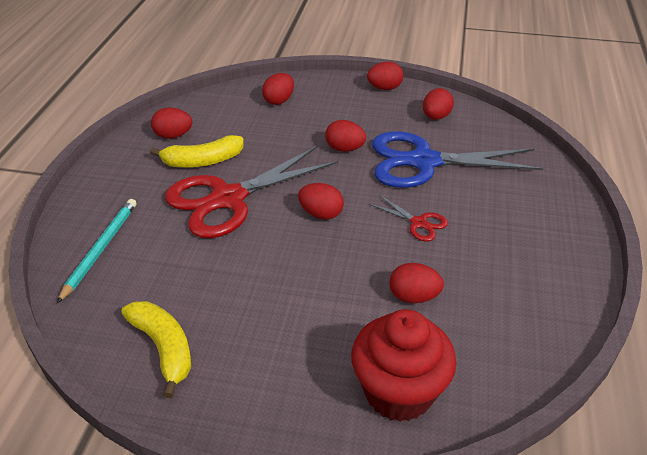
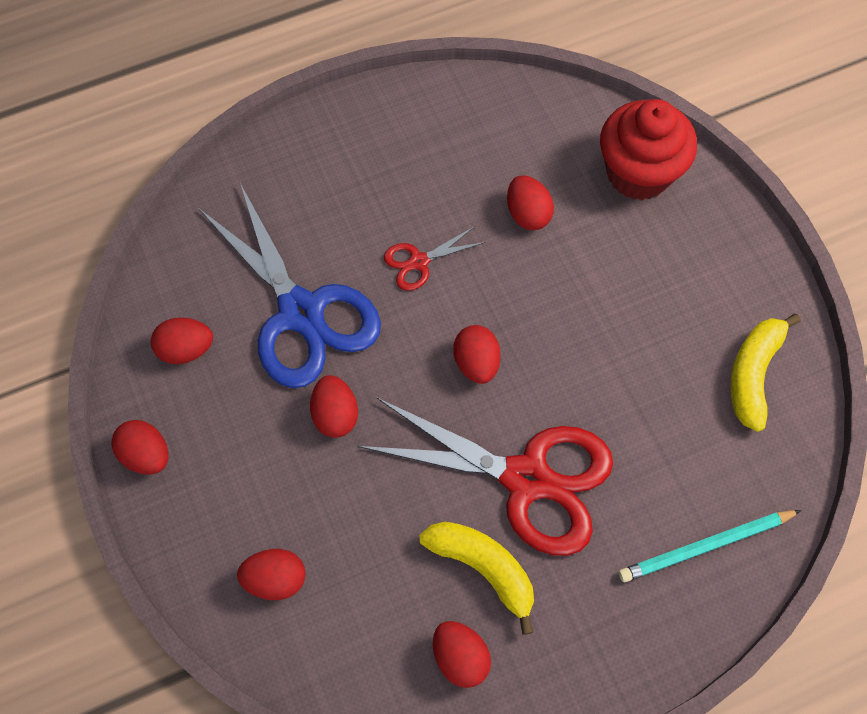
camera: 125 degrees left, 25 degrees up
red scissors [369,195,448,241] -> red scissors turned 120 degrees counterclockwise [384,226,485,291]

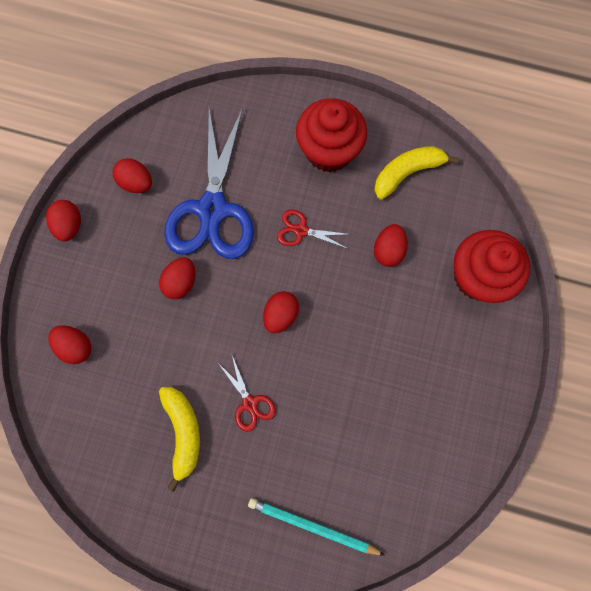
camera: 40 degrees right, 10 degrees up
red scissors [358,398,613,556] -> red scissors [218,355,276,432], size x0.44
red egg [433,621,491,688] -> none
yellow banana [730,314,801,432] -> yellow banana moved to [374,146,459,200]
none -> red cupcake [296,98,367,172]

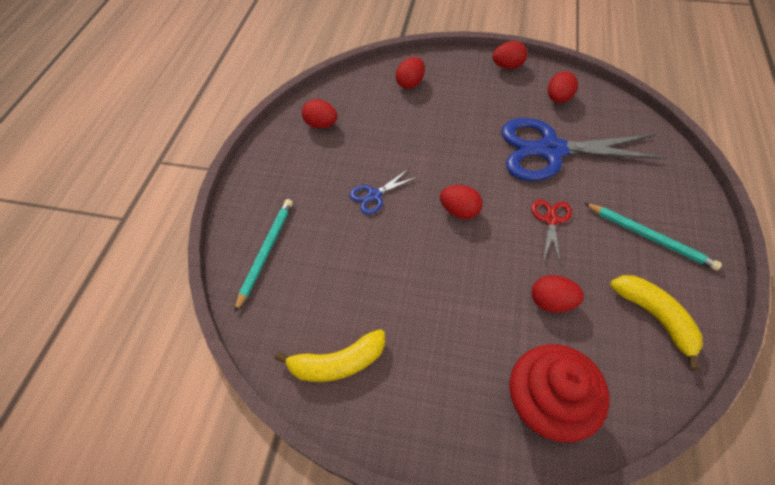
camera: 90 degrees right, 20 degrees down
red egg [159,257,195,299] -> red egg moved to [302,99,337,128]
yellow banana [159,387,200,492] -> yellow banana moved to [275,329,385,382]
red scissors [218,355,276,432] -> blue scissors [350,169,418,214]
red cupcake [296,98,367,172] -> turquoise pencil [584,203,722,271]

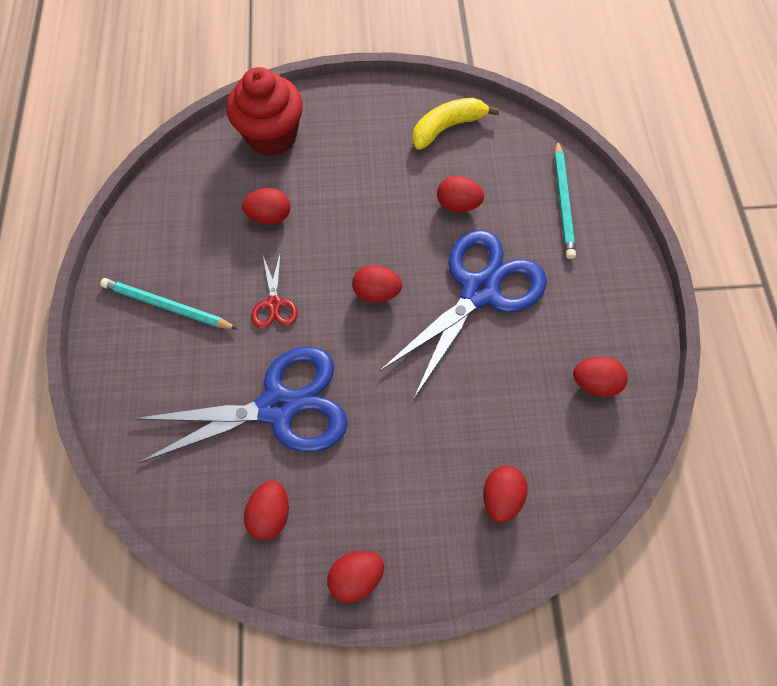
camera: 160 degrees right, 10 degrees up
blue scissors [350,169,418,214] -> blue scissors [380,230,547,398], size x2.28
yellow banana [610,275,703,370] -> none
none -> red egg [437,176,484,212]

